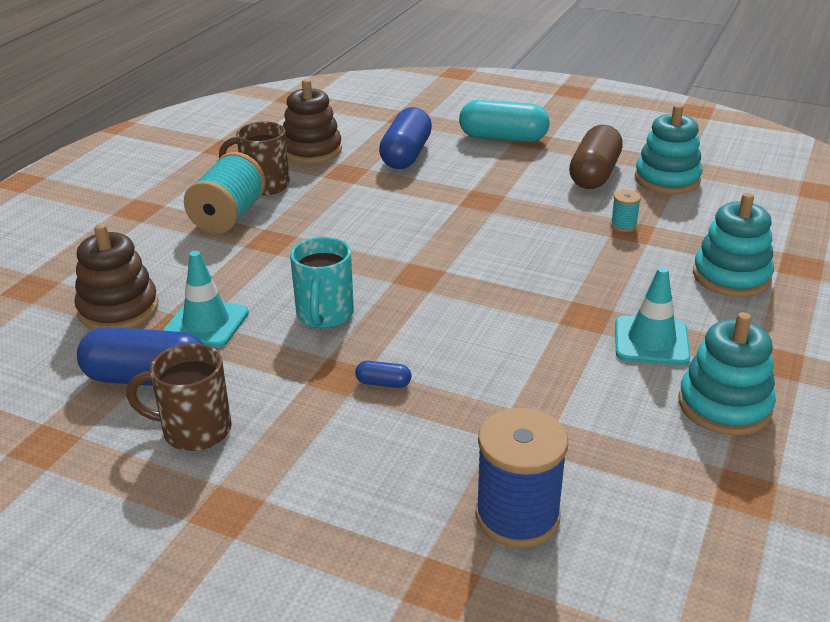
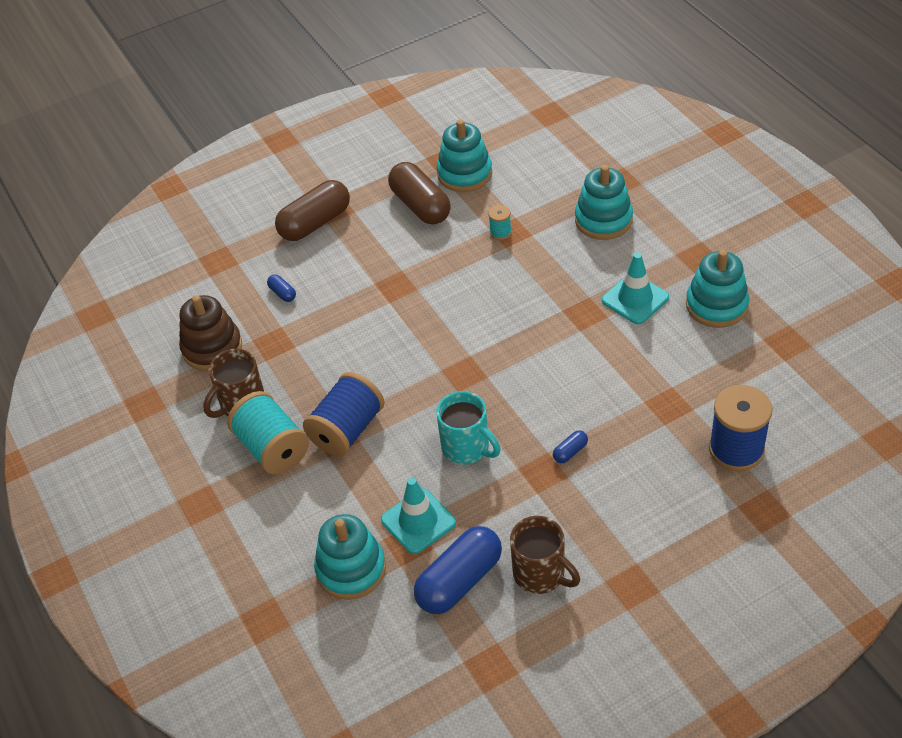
camera: 50 degrees left, 15 degrees up
brown stacking toy [75,224,158,330] -> turquoise stacking toy [314,514,386,600]
brown mug [126,343,232,451] -> brown mug turned 90 degrees counterclockwise [510,516,580,594]
blue capsule [379,107,432,169] -> blue capsule [267,274,296,302], size x0.43
turquoise capsule [459,100,550,142] -> brown capsule [275,180,350,241]
none -> blue spool [303,372,385,457]

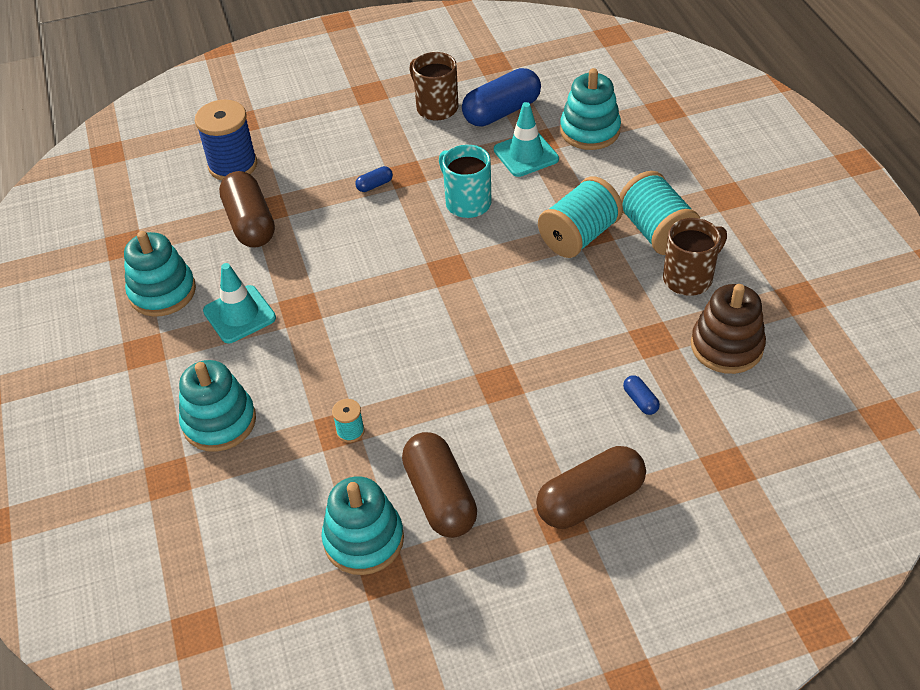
camera: 170 degrees left, 0 degrees up
blue spool [303,372,385,457] -> turquoise spool [538,177,623,258]
none -> brown capsule [219,171,275,248]

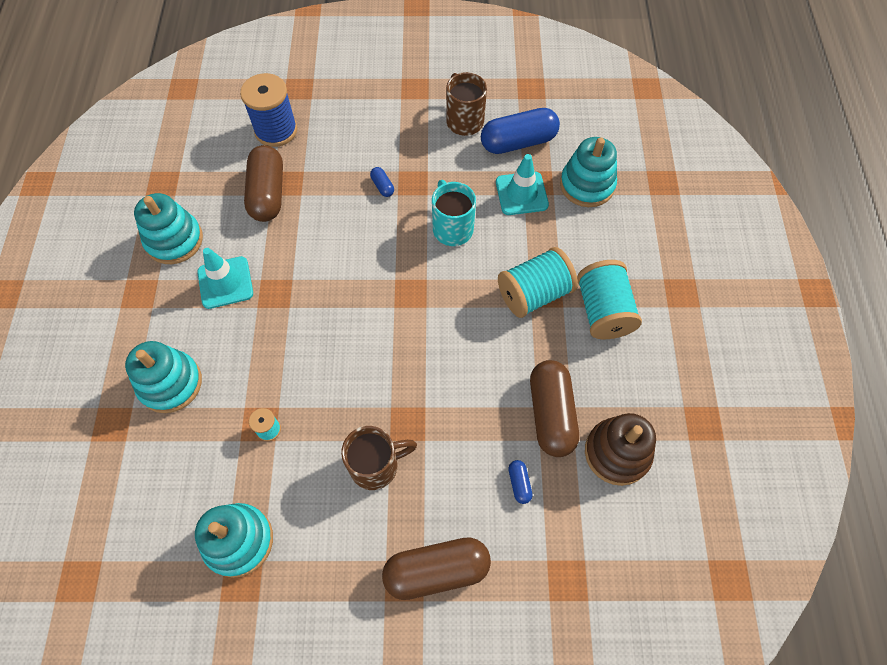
camera: 15 degrees right, 15 degrees up
blue capsule [355,166,393,192] -> blue capsule turned 75 degrees clockwise [370,167,394,197]
brown capsule [402,432,477,538] -> brown capsule moved to [530,360,579,457]
brown mug [663,218,727,296] -> brown mug moved to [341,426,417,490]

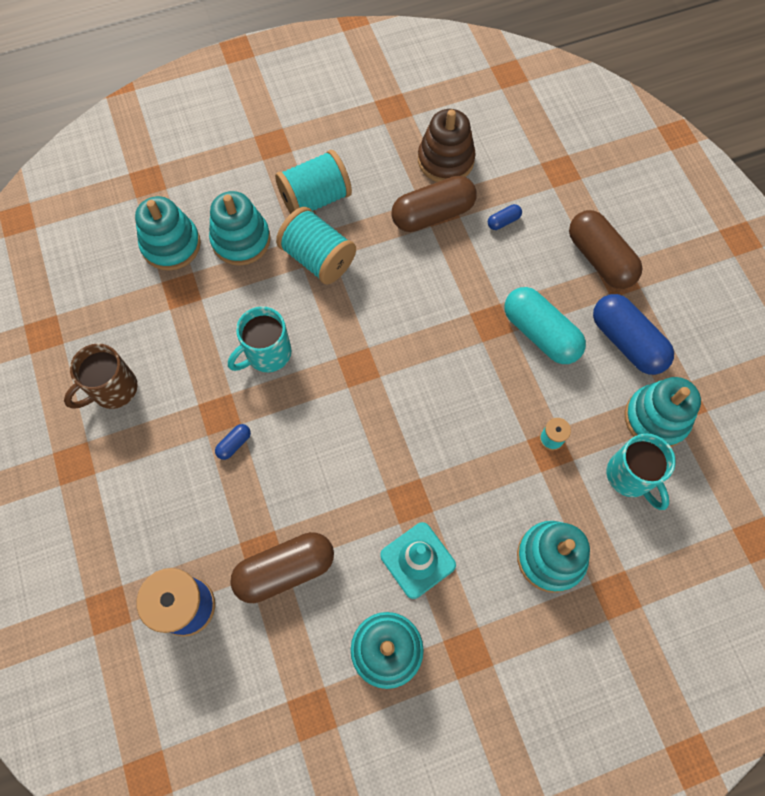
camera: 110 degrees left, 5 degrees up
brown mug [341,426,417,490] -> turquoise capsule [505,287,586,364]
blue capsule [481,108,560,154] -> blue capsule moved to [593,294,674,375]
turquoise traffic cone [496,154,549,215] -> none
none -> turquoise stacking toy [209,191,271,266]
none -> turquoise mug [607,434,676,510]

